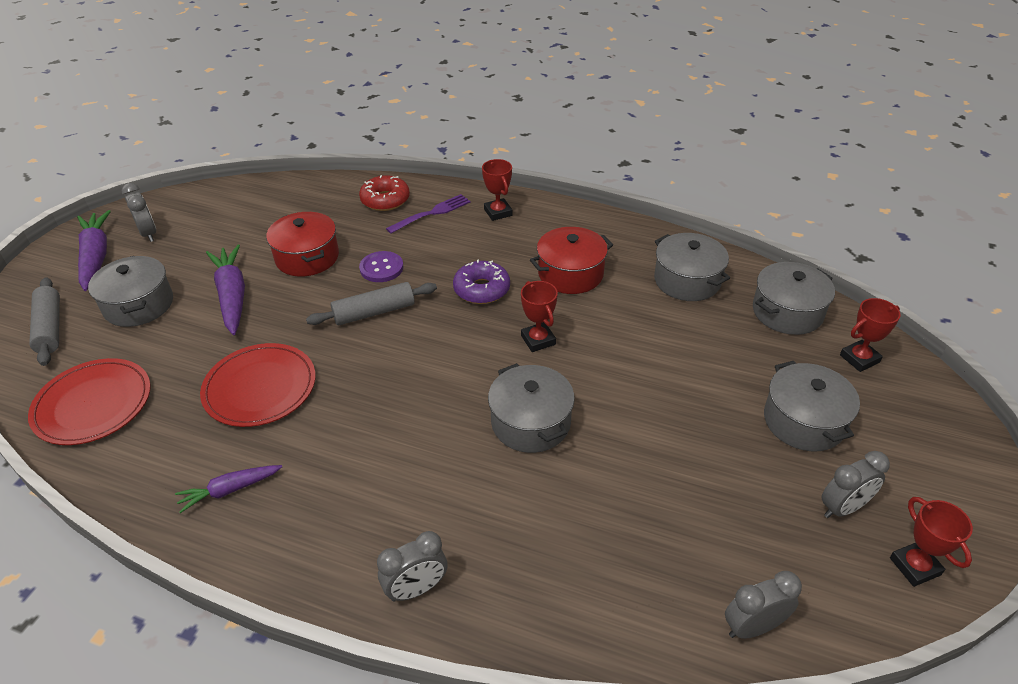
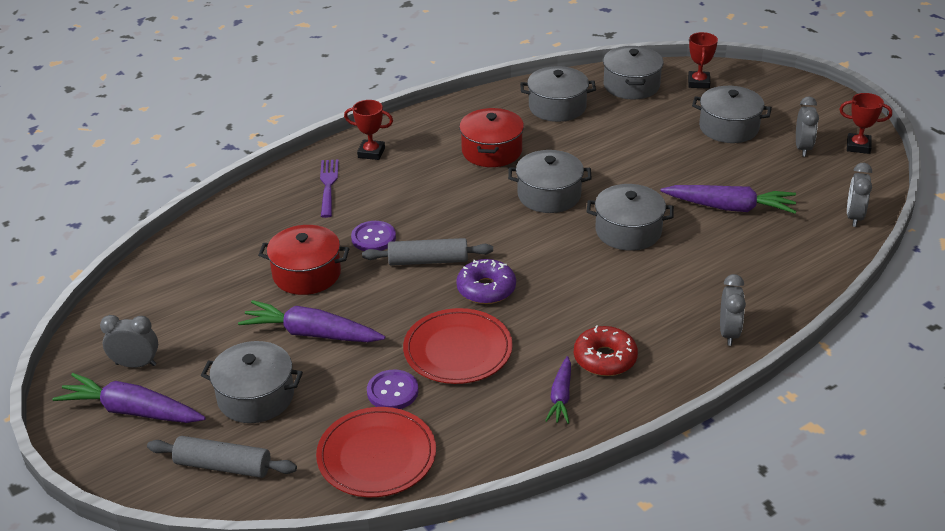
camera: 55 degrees left, 5 degrees down
grey rolling pin [306,282,437,325] -> grey rolling pin turned 75 degrees clockwise [362,238,493,266]
red donut [359,175,410,211] -> red donut moved to [574,325,638,376]
purple donut [453,260,510,304] -> purple donut moved to [456,259,516,304]
red trophy [521,281,558,352] -> grey pot [508,150,592,213]
none -> purple button [367,370,419,409]
none -> purple carrot [661,185,796,214]

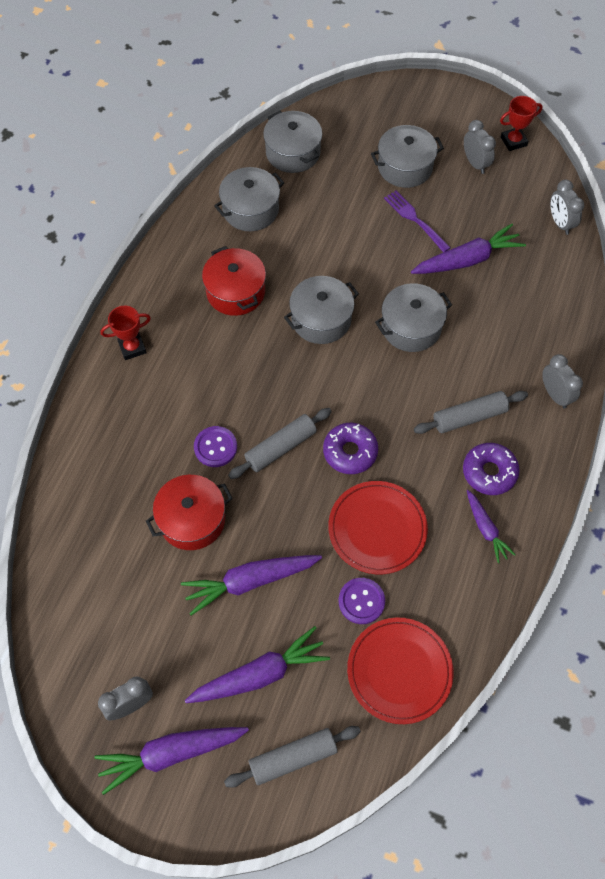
camera: 35 degrees left, 25 degrees up
grey pot [201,341,303,423] -> purple carrot [185,626,330,703]
purple fork [320,159,339,218] -> purple fork moved to [384,191,451,252]
red donut [574,325,638,376] -> purple donut [463,443,520,495]
red trophy [688,32,718,89] -> none
none -> grey rolling pin [414,391,528,434]

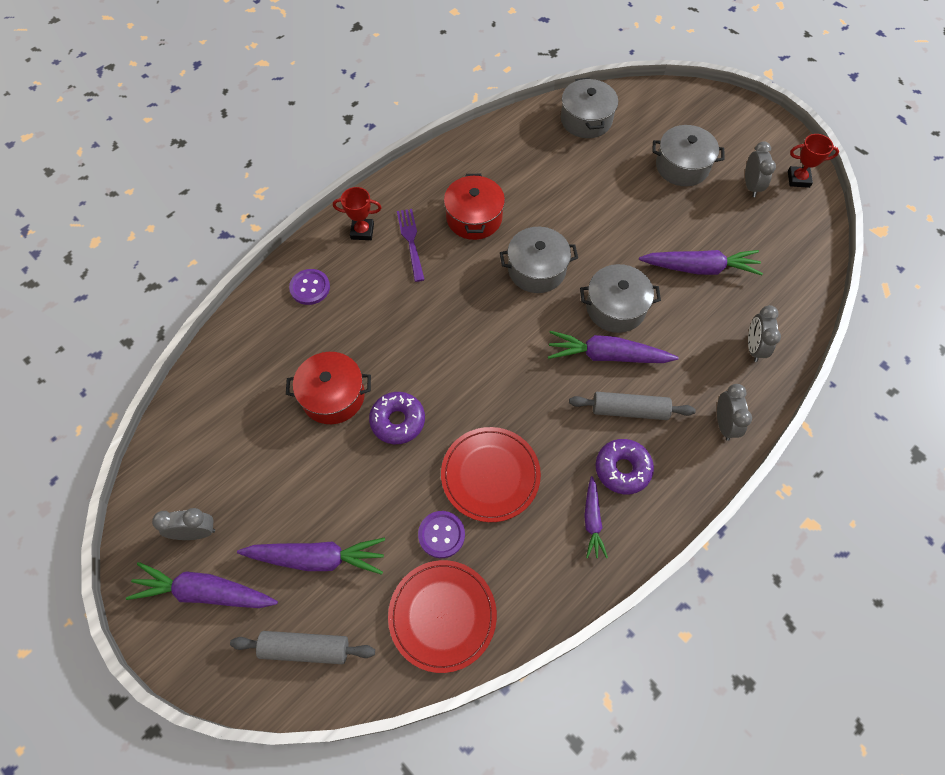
camera: 25 degrees right, 0 degrees up
purple carrot [181,555,322,616] -> purple carrot moved to [548,331,679,363]
purple button [194,426,237,467] -> purple button moved to [289,269,330,305]
grey pot [214,167,284,231] -> none
grey rolling pin [228,408,332,479] -> none
purple donut [323,423,378,474] -> purple donut moved to [369,392,425,444]
purple fork [384,191,451,252] -> purple fork moved to [397,209,425,282]
grey clock [550,180,584,235] -> grey clock moved to [748,305,781,362]

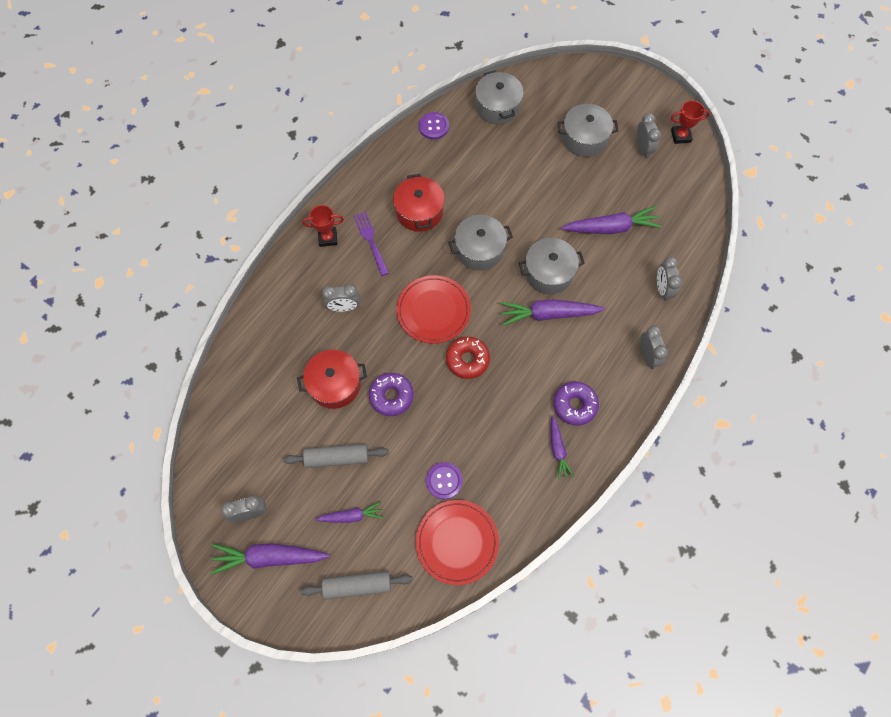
camera: 10 degrees left, 5 degrees up
purple carrot [237,537,385,575] -> purple carrot [315,502,383,523], size x0.59
purple button [289,269,330,305] -> purple button moved to [419,112,449,140]
red plate [441,427,541,522] -> red plate moved to [396,275,471,344]
grey rolling pin [569,392,696,420] -> grey rolling pin moved to [283,444,389,468]
none -> grey clock [322,284,360,312]
none -> red donut [446,337,490,379]

